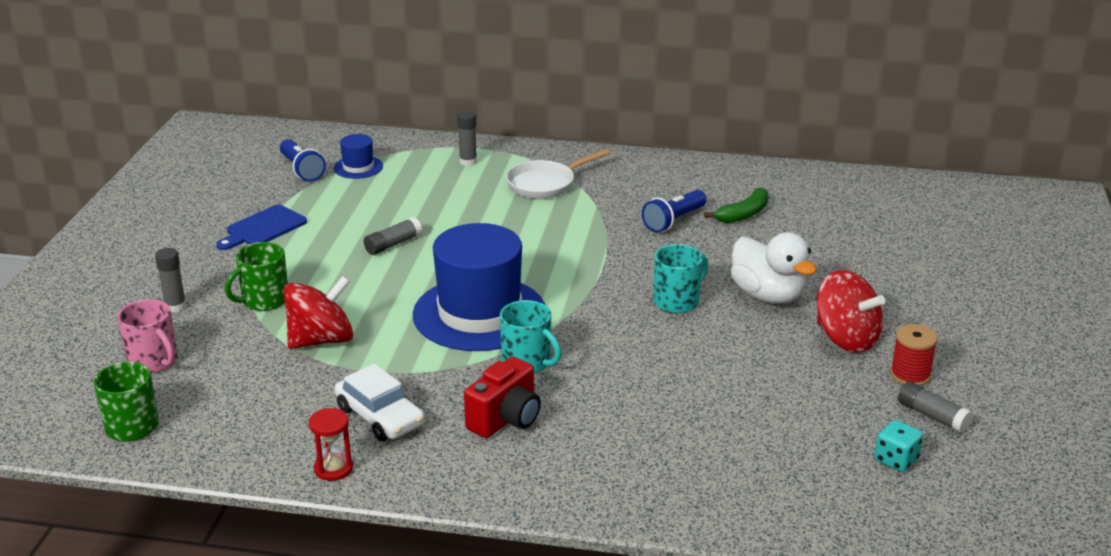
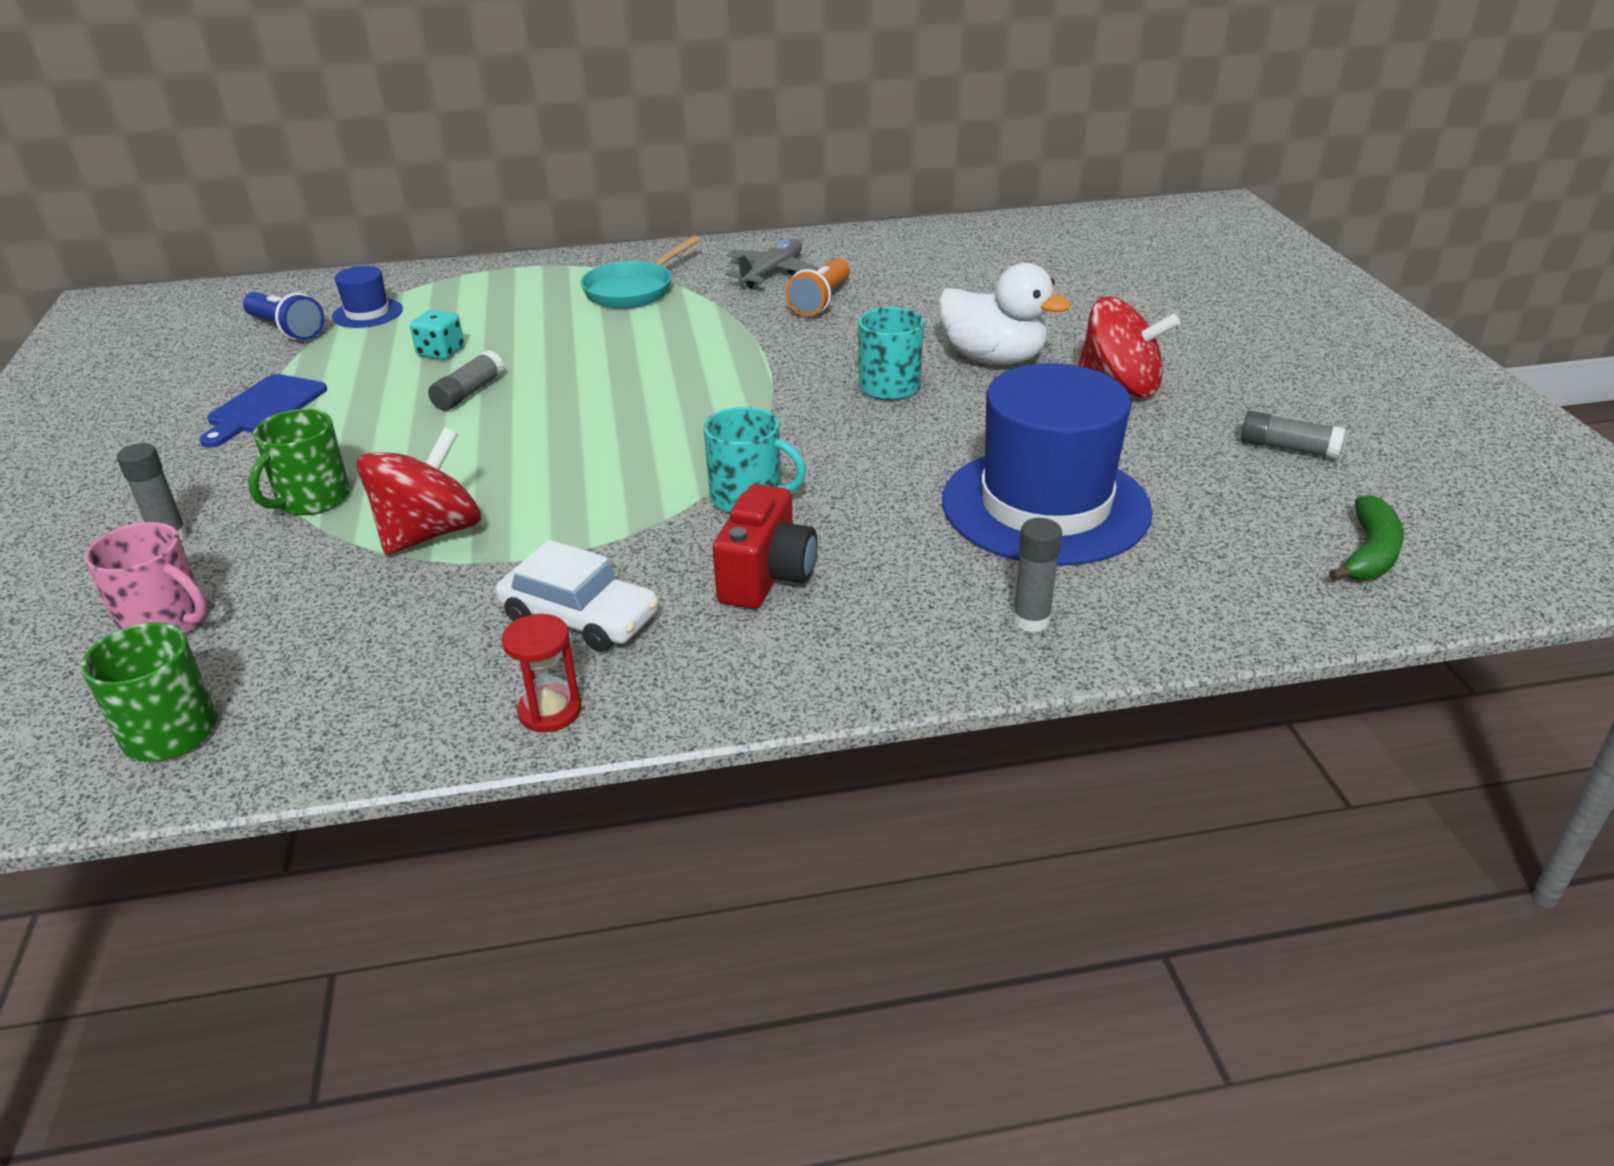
camera: 20 degrees left, 5 degrees up
blue hat [413,223,545,351] -> blue hat moved to [942,363,1153,566]
grey glue stick [457,111,477,166] -> grey glue stick moved to [1012,518,1062,632]
white pan [506,149,610,199] -> turquoise pan [581,235,700,309]
blue flashlight [642,190,707,233] -> orange flashlight [785,259,850,316]
green banana [704,187,769,223] -> green banana moved to [1329,495,1404,581]
turquoise dice [875,420,923,472] -> turquoise dice moved to [410,310,464,360]
red spool [890,324,938,386] -> none
none -> grey plane [725,239,820,288]

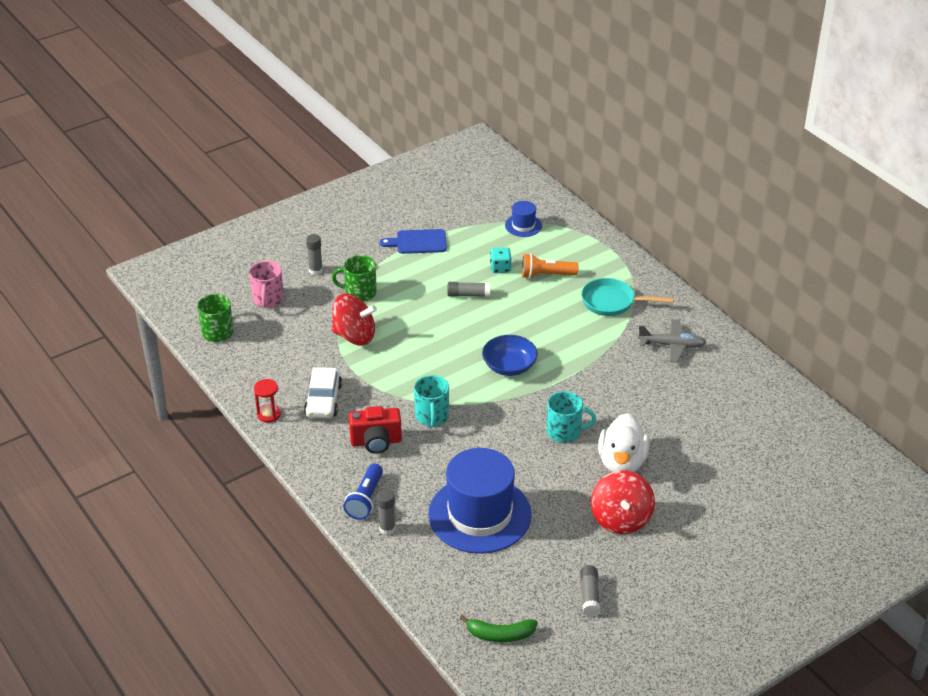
camera: 65 degrees right, 5 degrees up
blue flashlight [243,292,324,340] -> blue flashlight moved to [343,464,383,520]
orange flashlight [785,259,850,316] -> orange flashlight moved to [522,253,578,279]
none -> blue bowl [482,335,538,376]

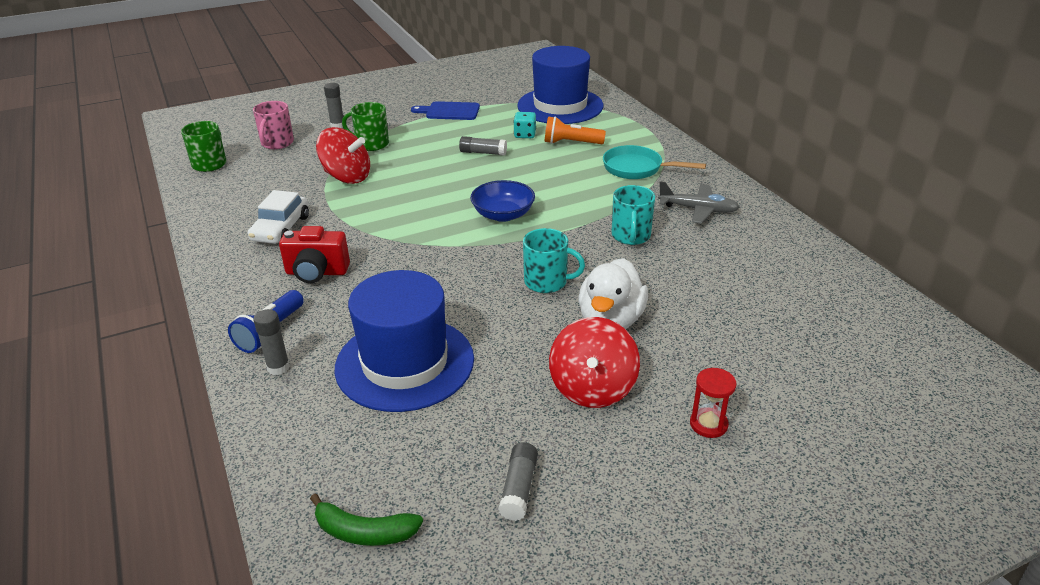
camera: 10 degrees right, 5 degrees down
red hourglass [254,379,281,423] -> red hourglass moved to [690,368,737,438]
turquoise mug [414,375,449,427] -> turquoise mug moved to [611,185,655,245]
blue hat [505,201,542,237] -> blue hat [517,46,603,124], size x2.26

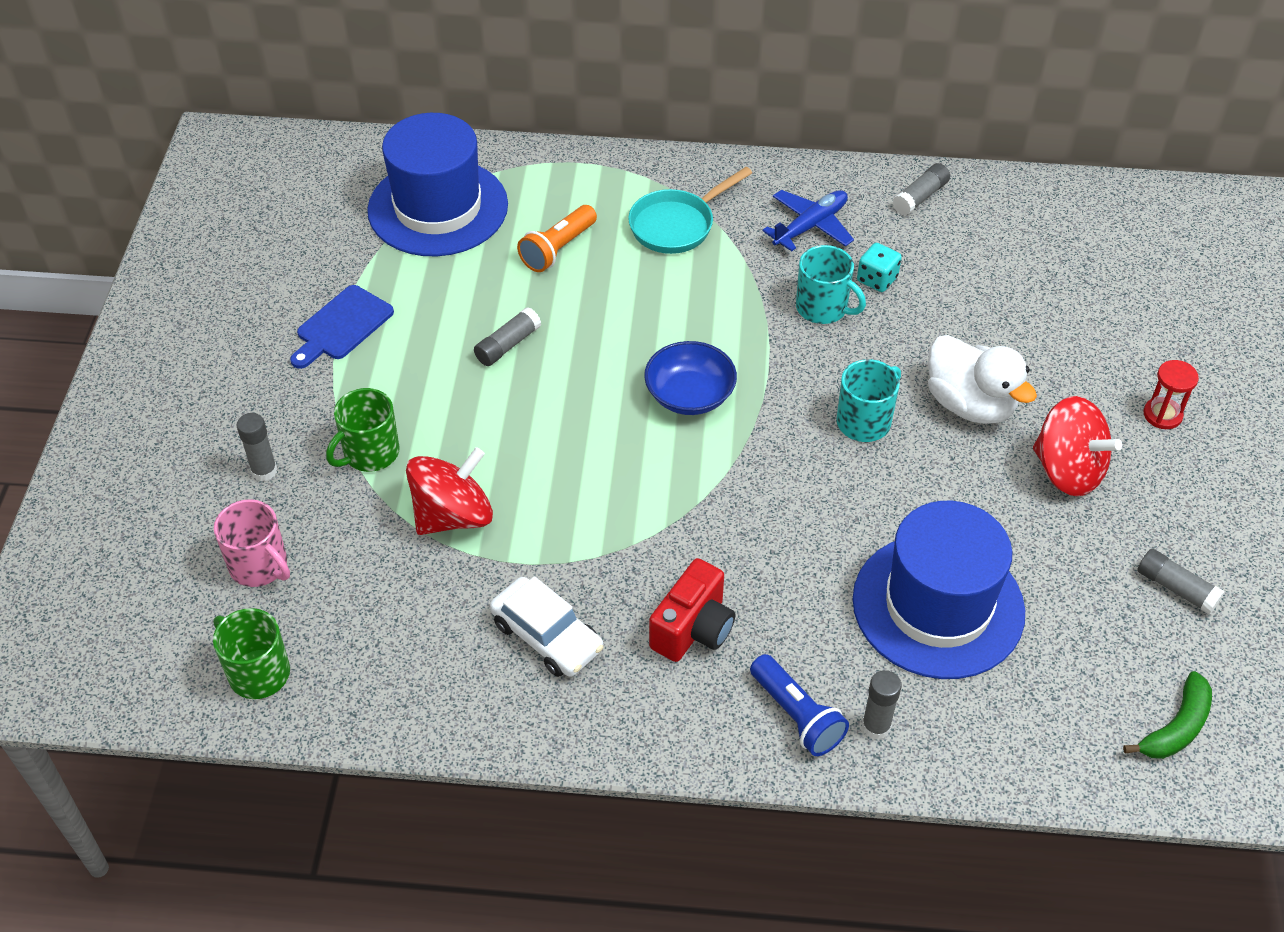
camera: 60 degrees left, 15 degrees up
turquoise dice [513,112,536,138] -> turquoise dice moved to [857,243,902,292]
grey plane [658,181,739,224] -> blue plane [763,190,854,251]
none -> grey glue stick [893,163,950,215]

